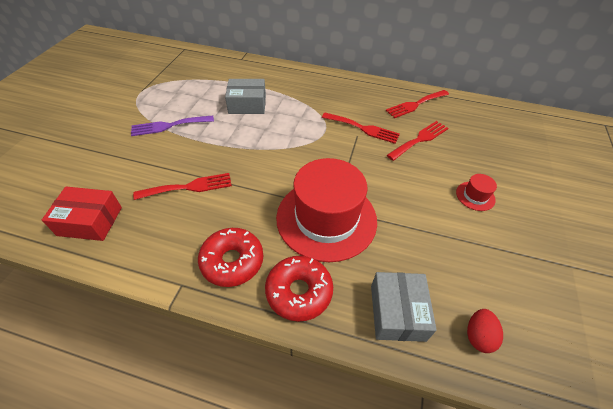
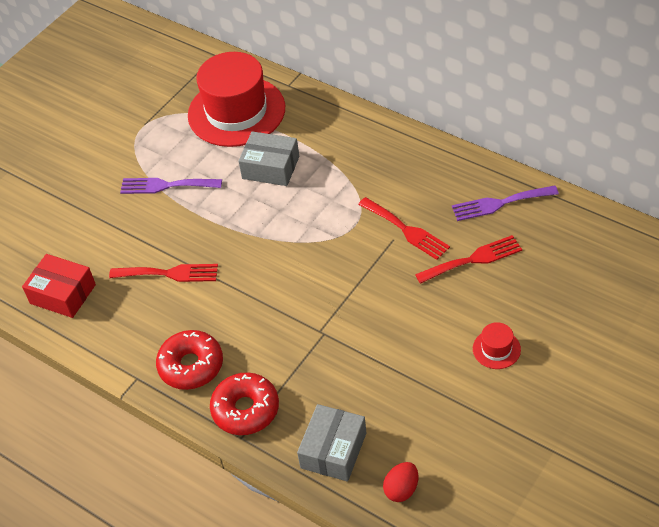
camera: 25 degrees right, 0 degrees up
red hat [276,158,377,262] -> red hat moved to [188,52,285,147]
red fork [386,90,449,118] -> purple fork [452,186,559,221]

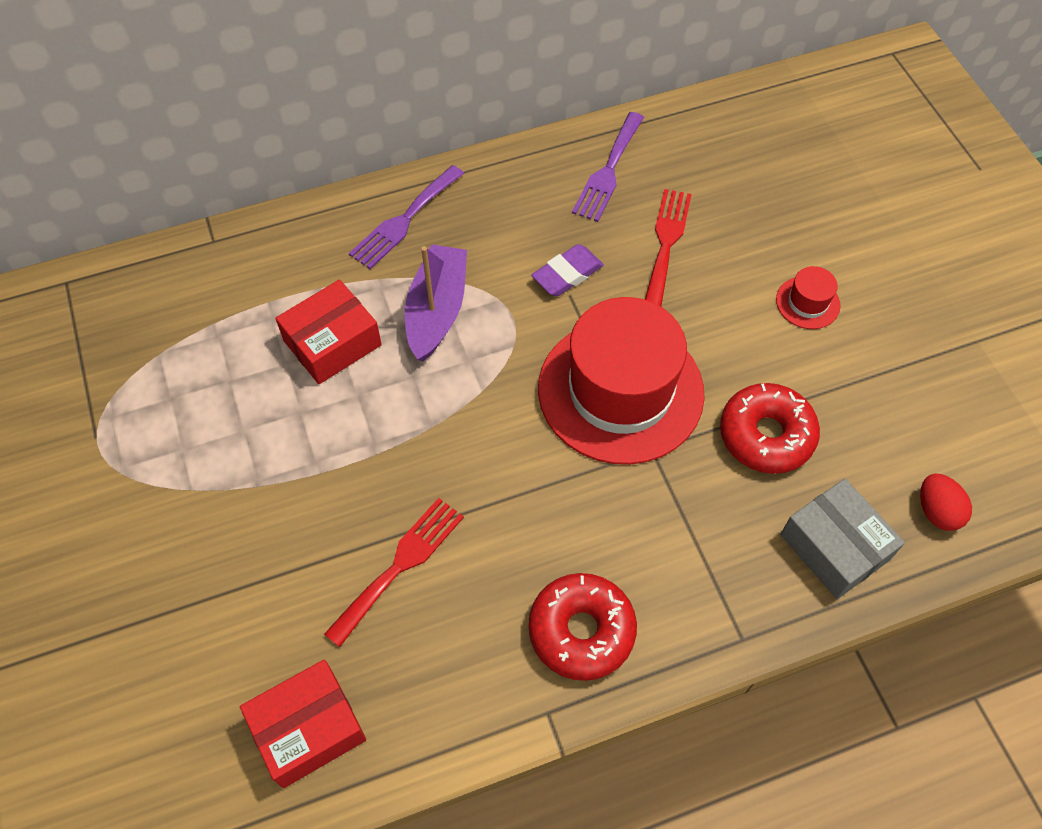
camera: 60 degrees left, 10 degrees up
purple fork [120,178,222,194] -> purple fork moved to [349,165,464,269]
red hat [188,52,285,147] -> red hat moved to [538,297,705,465]
red donut [210,372,279,435] -> red donut moved to [720,383,820,474]
grey box [238,131,299,186] -> red box [275,279,382,384]
red fork [358,197,450,260] -> purple eraser [531,244,604,296]
none -> purple boat [405,244,467,361]

